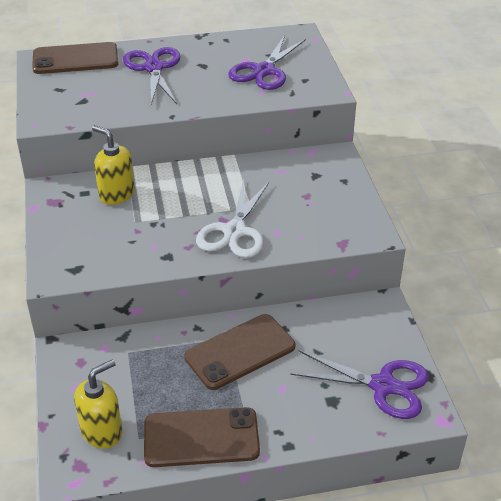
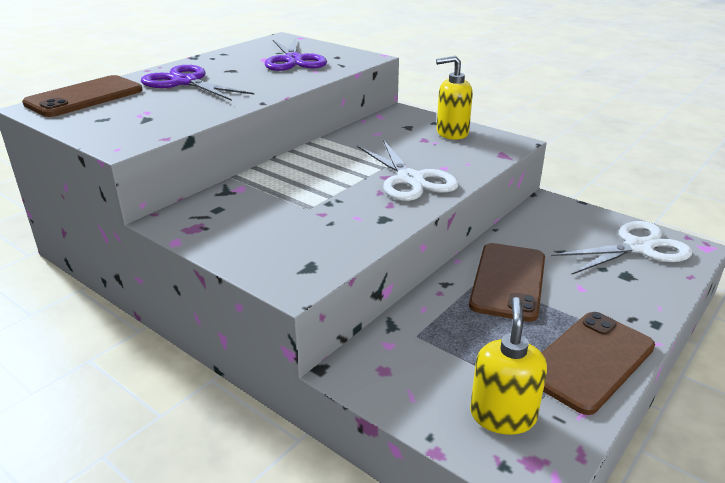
camera: 40 degrees left, 10 degrees down
yellow soap dispenser [92,125,135,205] -> yellow soap dispenser moved to [436,55,473,140]
purple scissors [290,350,429,419] -> white scissors [551,221,692,275]

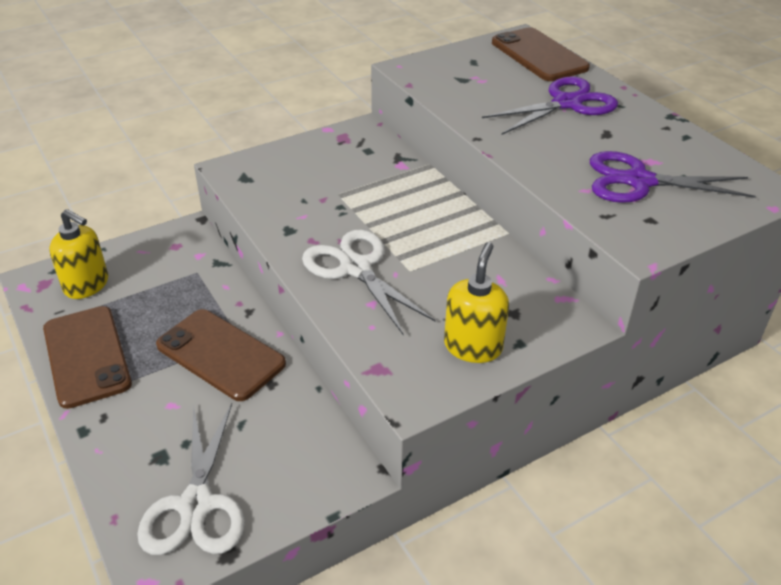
camera: 110 degrees right, 10 degrees up
white scissors [357,140,459,201] -> white scissors turned 60 degrees clockwise [302,229,436,336]

